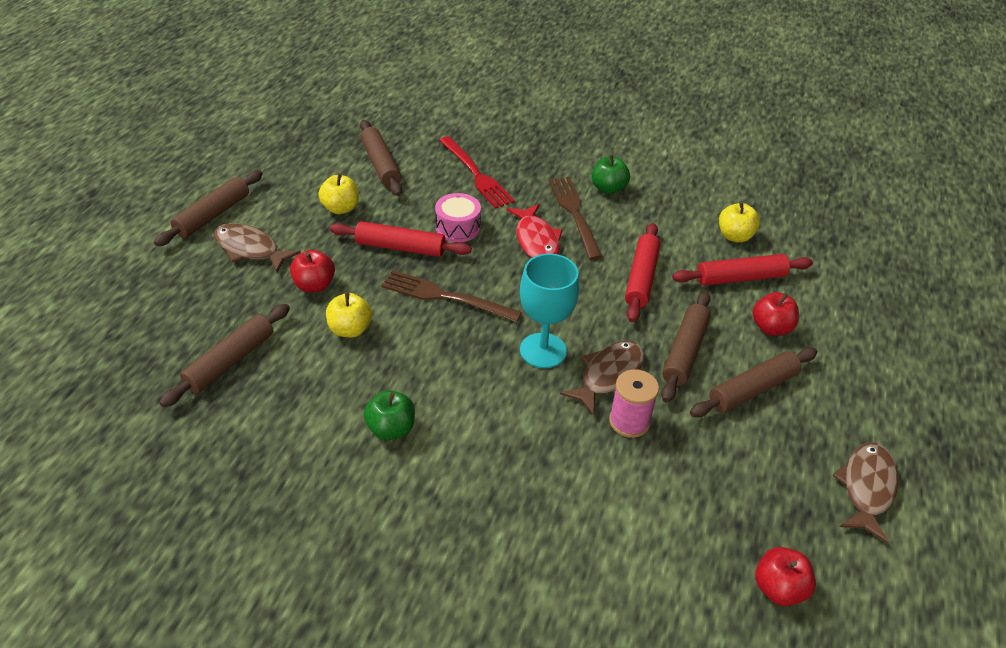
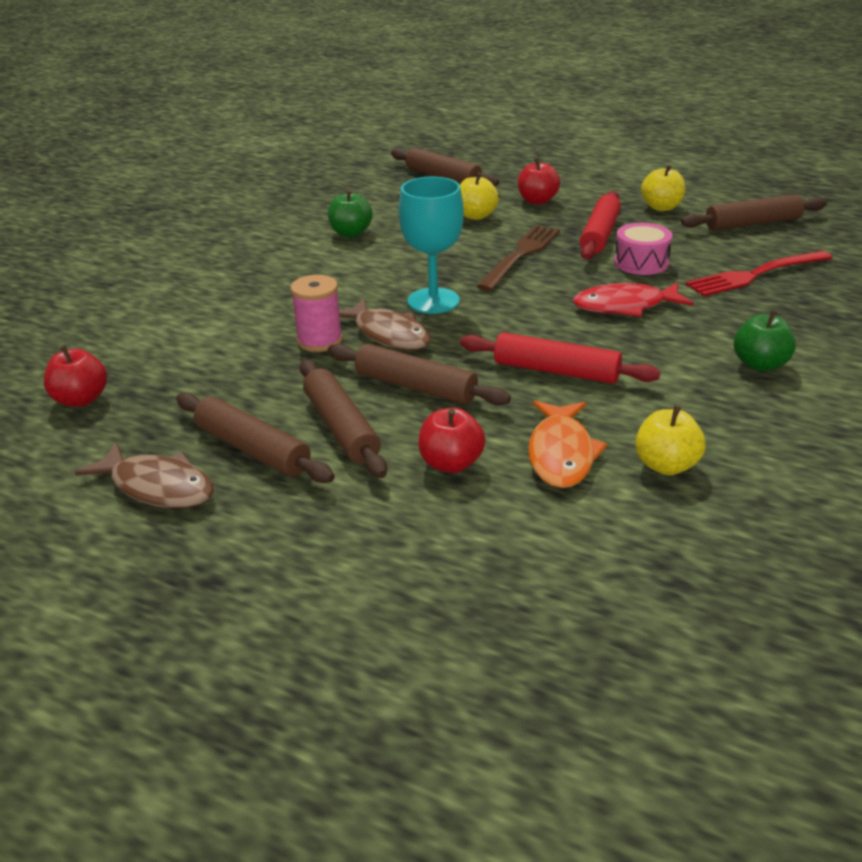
camera: 100 degrees right, 10 degrees down
brown rolling pin [154,170,263,246] -> brown rolling pin moved to [176,392,335,483]
brown fish [214,223,301,273] -> none
brown fork [549,177,603,260] -> none
red rolling pin [672,254,813,286] -> orange fish [528,400,607,488]

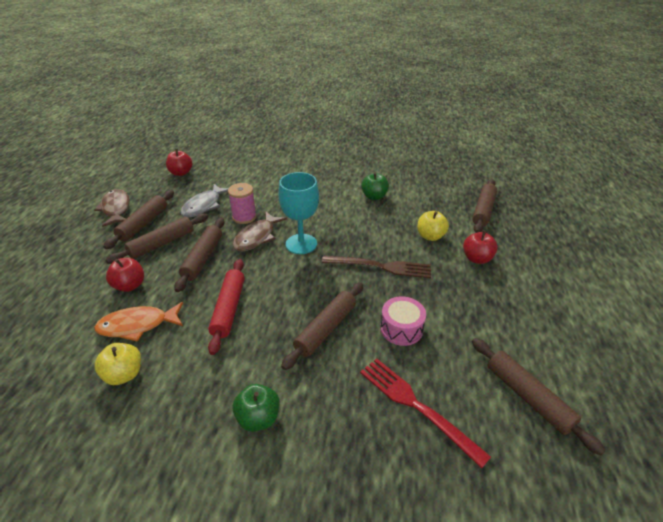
camera: 70 degrees right, 5 degrees up
brown fish [75,442,214,509] -> brown fish turned 150 degrees clockwise [94,189,130,227]
red fish [573,282,694,317] -> brown rolling pin [281,282,363,370]
red rolling pin [580,191,621,260] -> none
yellow apple [641,164,686,211] -> none
none -> grey fish [180,184,228,217]

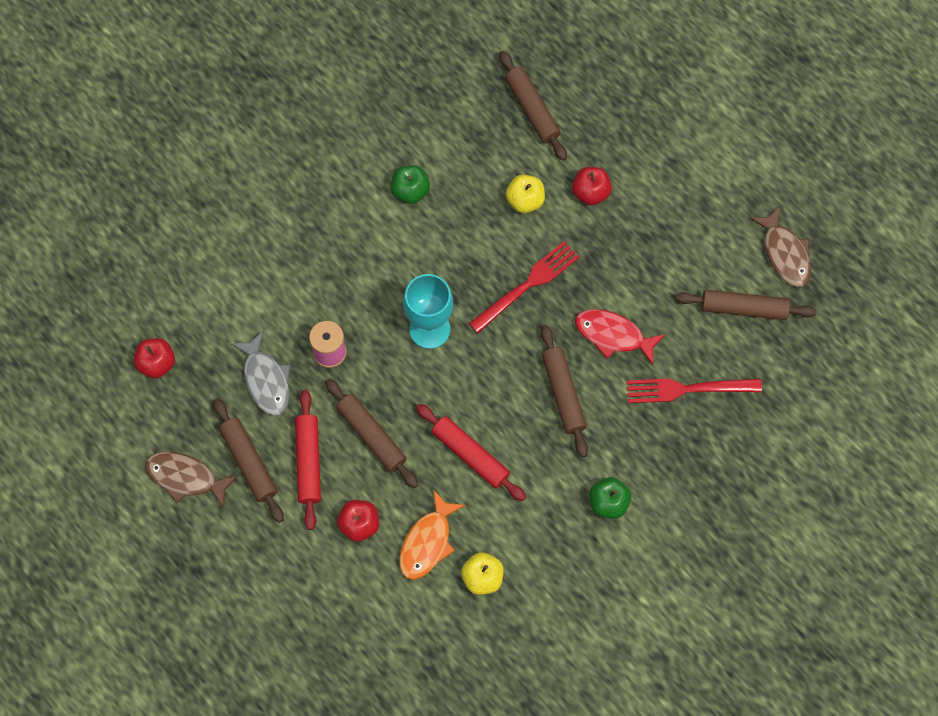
camera: 50 degrees left, 30 degrees up
brown rolling pin [106,214,208,264] -> red rolling pin [295,390,321,530]
brown fish [233,212,287,251] -> brown fish moved to [750,207,811,287]
brown fork [322,255,431,279] -> red fork [469,241,579,333]
pink drum [380,296,426,346] -> red fish [575,309,665,365]

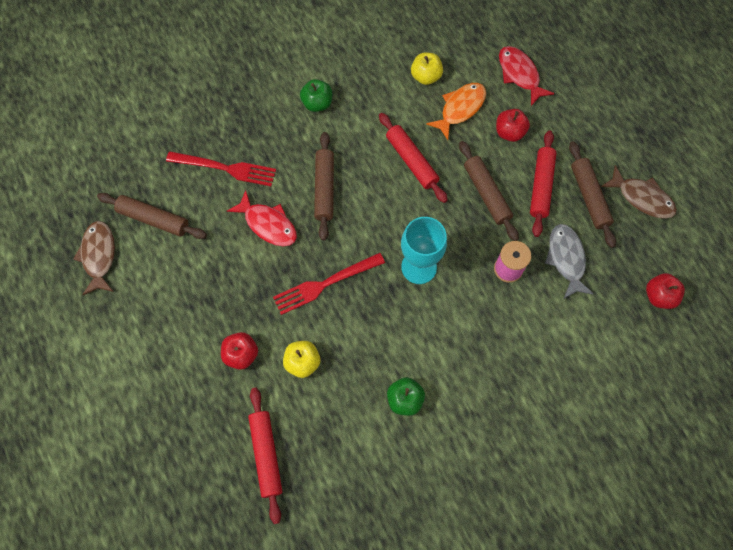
camera: 165 degrees left, 0 degrees up
brown rolling pin [499,51,567,161] -> red rolling pin [248,388,283,524]
none -> red fish [499,46,555,106]

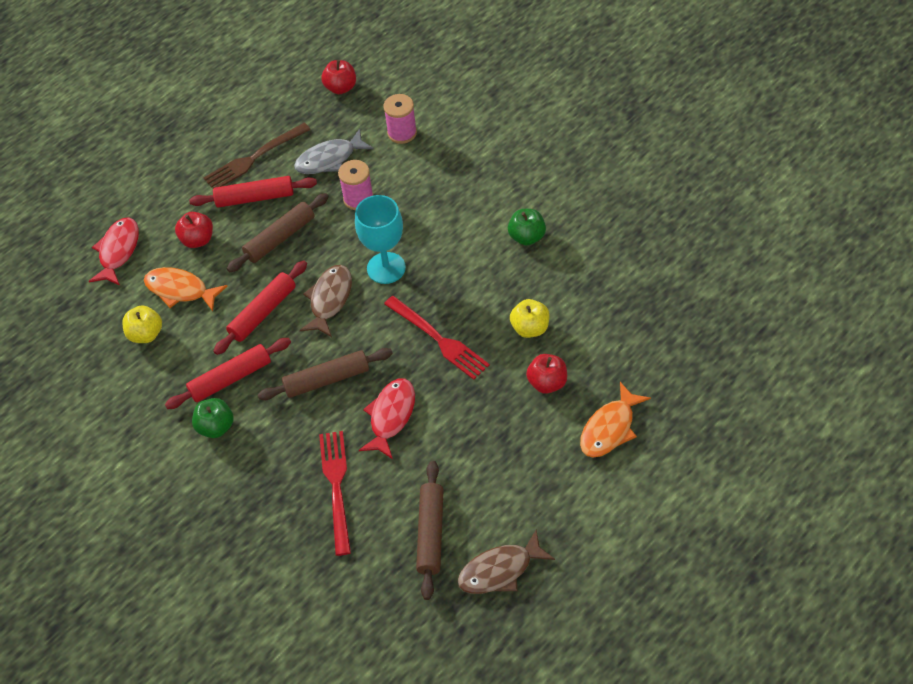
camera: 105 degrees left, 15 degrees down
red rolling pin [248,388,283,524] -> red rolling pin moved to [165,338,291,409]
red fish [499,46,555,106] -> red fish turned 150 degrees clockwise [89,218,139,286]
brown rolling pin [569,141,616,248] -> brown fork [204,122,311,188]
brown fish [601,165,677,219] -> brown fish moved to [300,265,352,337]
none -> pink spool [383,94,417,144]
none -> orange fish [580,382,651,458]

